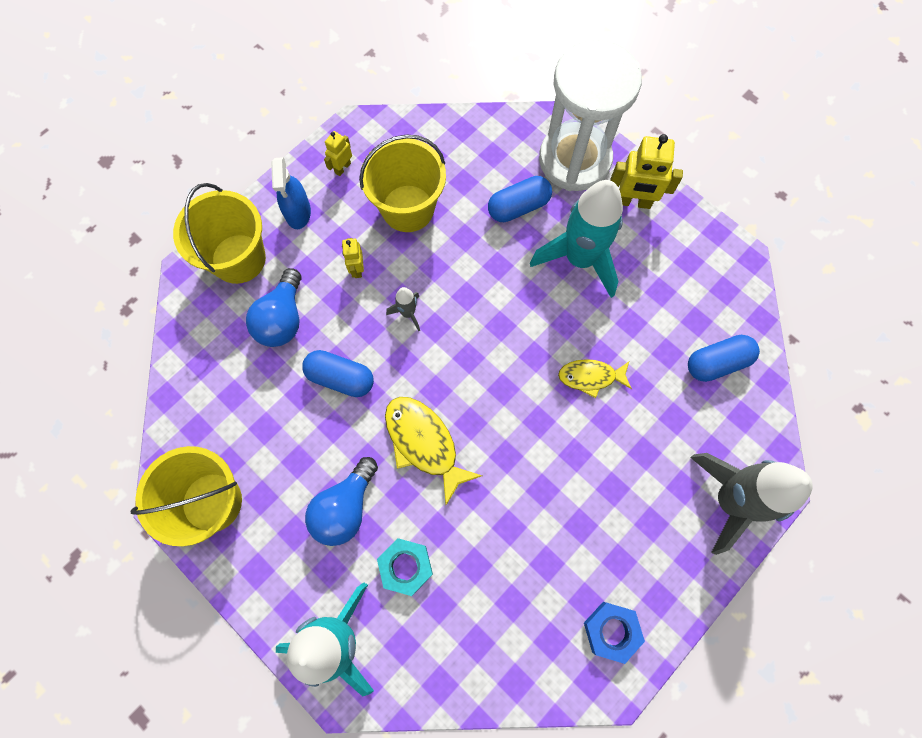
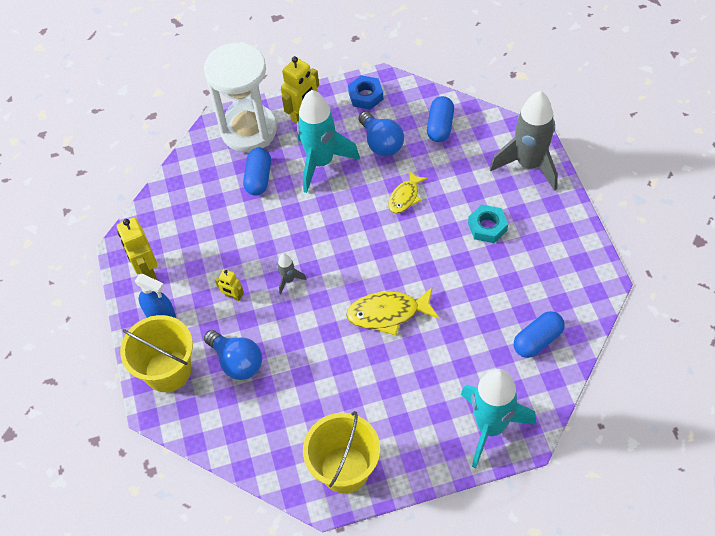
camera: 55 degrees left, 15 degrees down
blue capsule [302,350,374,397] -> blue capsule moved to [514,311,565,358]
blue light bulb [305,457,378,546] -> blue light bulb moved to [358,111,404,157]
yellow robot [324,131,352,176] -> yellow robot [117,217,158,279], size x1.83
yellow bucket [359,134,446,232] -> none
turquoise nut [377,538,433,596] -> turquoise nut moved to [468,205,508,243]
blue nut [584,602,645,664] -> blue nut moved to [348,75,384,110]

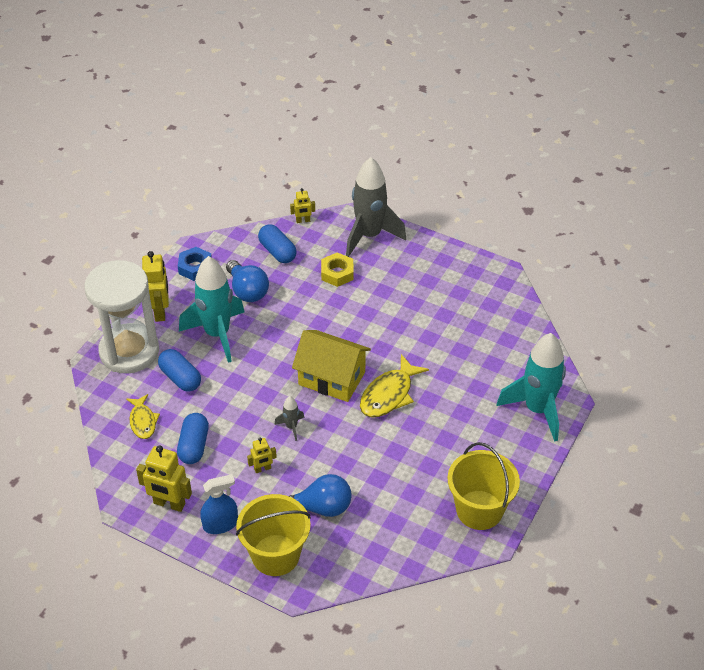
camera: 50 degrees left, 10 degrees down
blue light bulb [358,111,404,157] -> blue light bulb turned 45 degrees clockwise [226,260,269,302]
yellow fish [388,170,428,213] -> yellow fish moved to [126,394,160,439]
turquoise nut [468,205,508,243] -> none
blue capsule [514,311,565,358] -> blue capsule moved to [177,413,209,464]
none -> yellow robot [290,188,315,223]
none -> yellow house [292,330,371,402]
none -> yellow nut [321,252,353,287]

